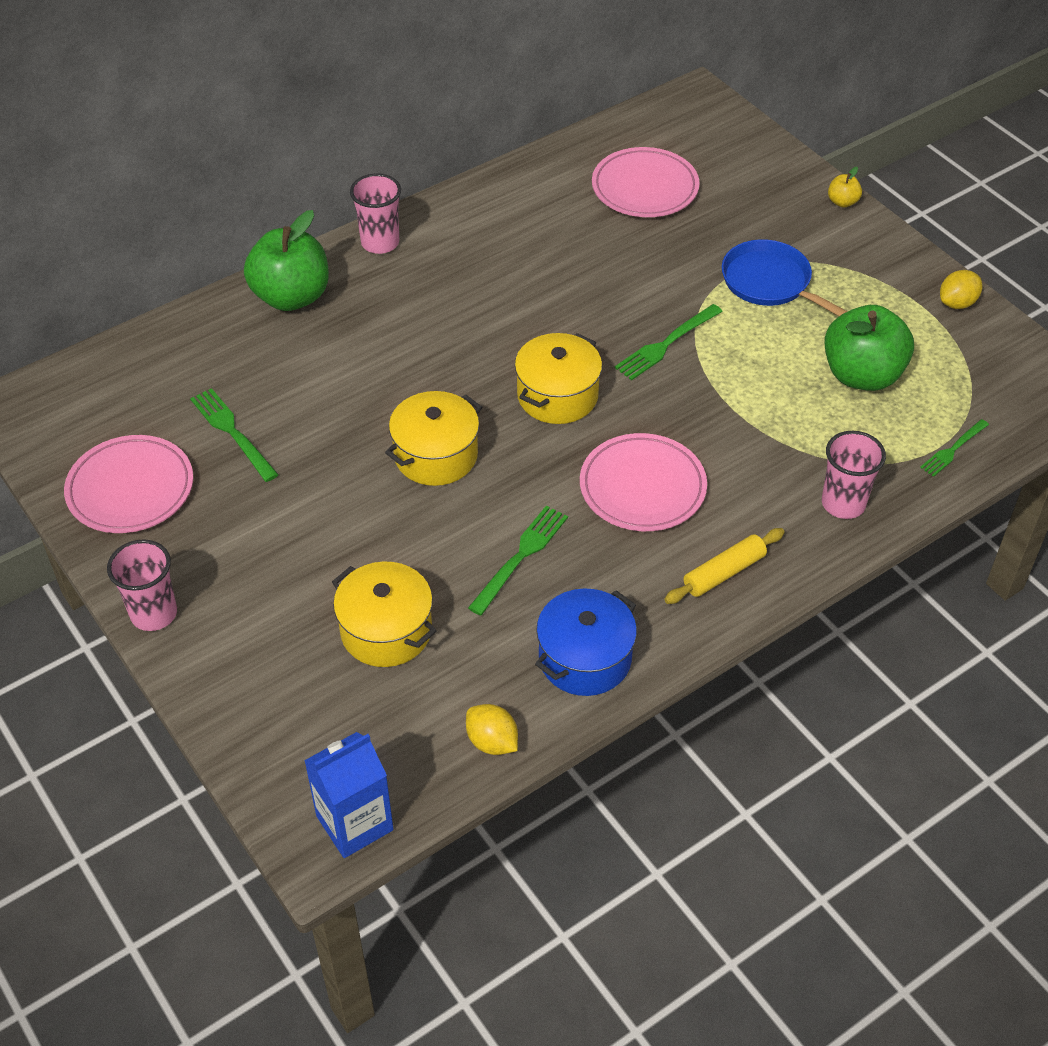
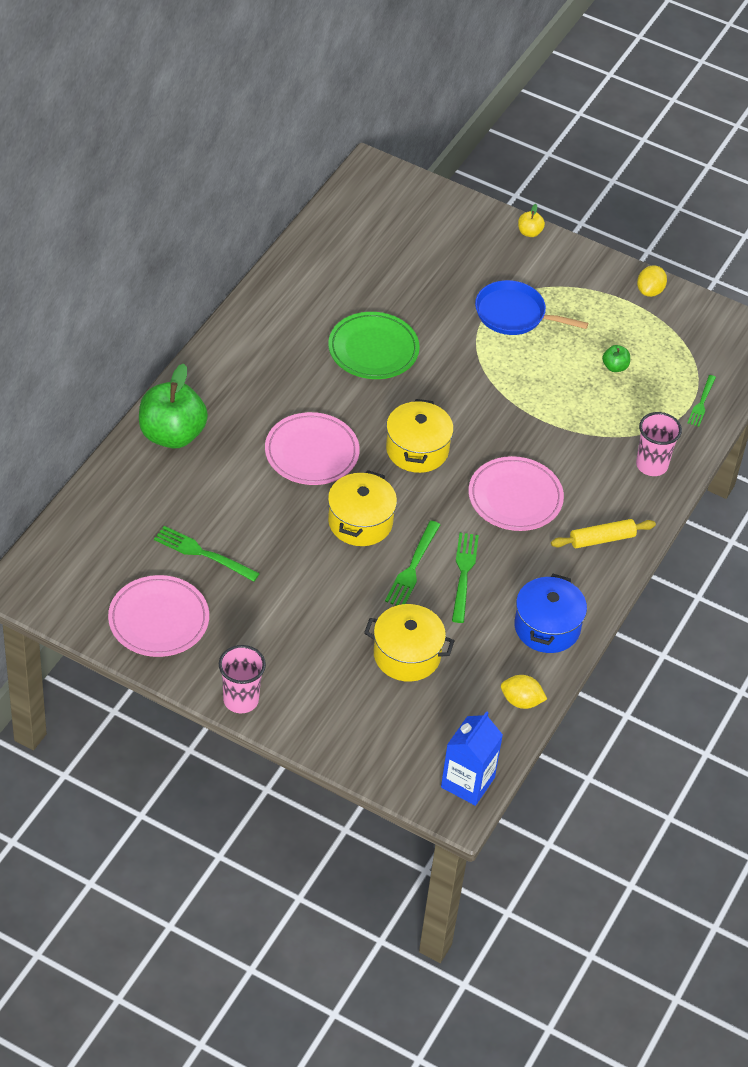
camera: 30 degrees left, 0 degrees up
pink cup [350,174,401,254] -> none
pink plate [592,147,700,217] -> pink plate moved to [265,412,360,485]
green fork [615,304,723,381] -> green fork moved to [385,521,440,606]
yellow rolling pin [664,528,785,604] -> yellow rolling pin turned 45 degrees clockwise [551,519,656,548]
green apple [824,305,914,391] -> green apple [602,345,630,372], size x0.43
none -> green plate [328,312,420,379]

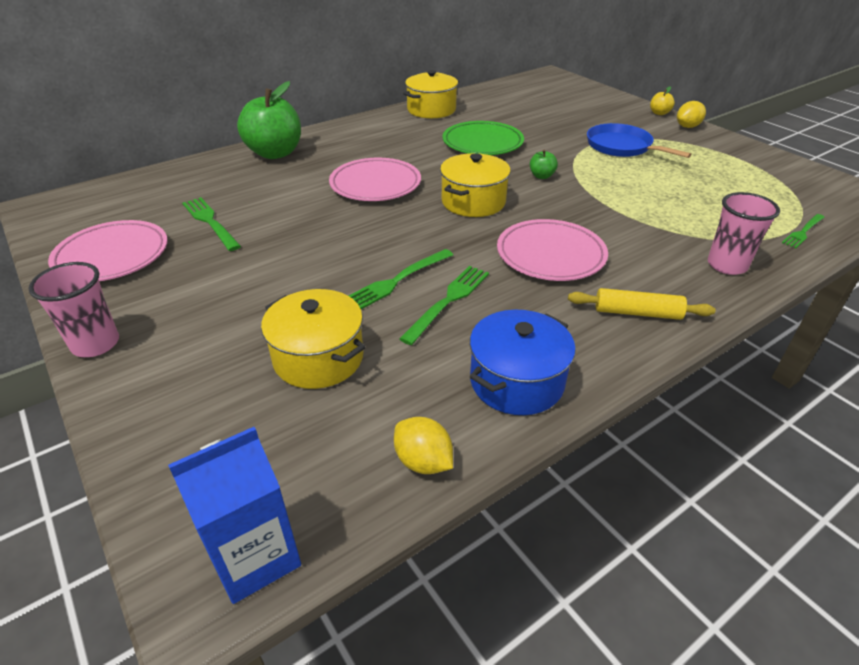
camera: 30 degrees right, 10 degrees down
yellow pot [328,470,397,546] -> yellow pot moved to [403,70,459,118]
green apple [602,345,630,372] -> green apple moved to [530,150,558,179]
yellow lemon [637,266,667,297] -> yellow lemon moved to [677,101,706,128]

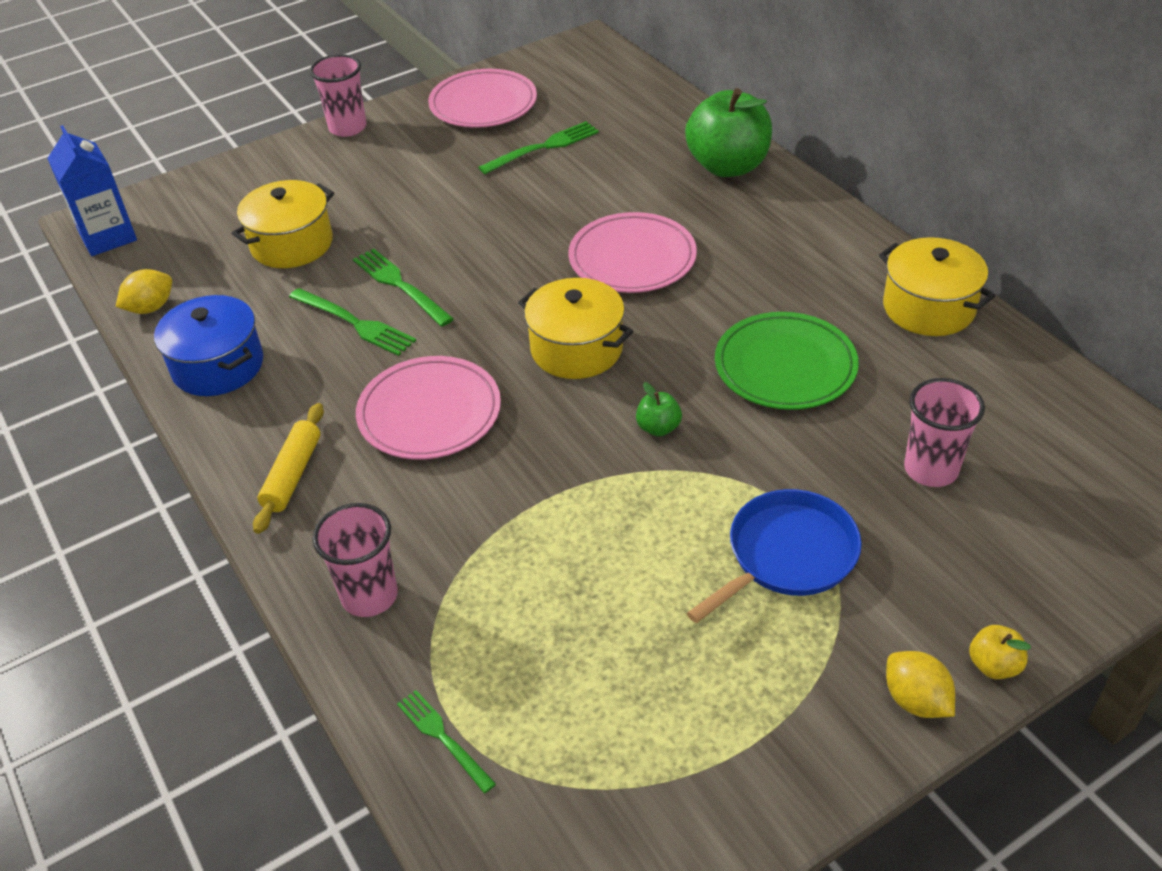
camera: 95 degrees right, 5 degrees up
none -> pink cup [904,378,985,487]

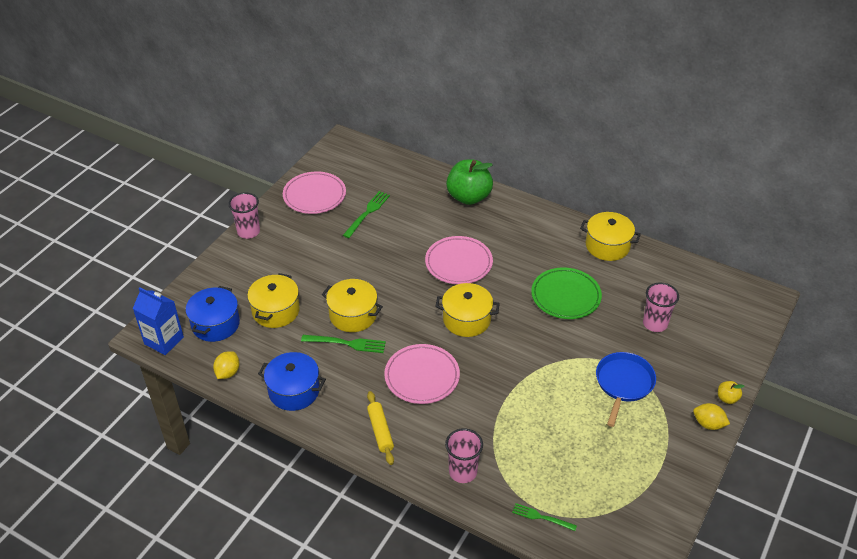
camera: 30 degrees left, 0 degrees up
green fork [353,248,454,326] -> yellow pot [322,279,383,332]
green apple [636,382,682,436] -> none
none -> blue pot [186,286,240,342]

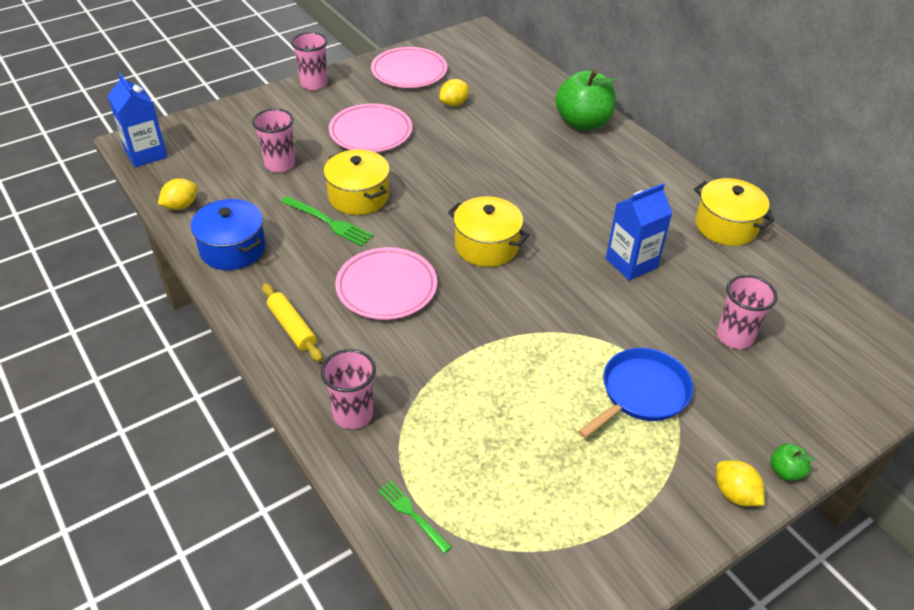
camera: 25 degrees right, 0 degrees up
blue pot [186,286,240,342] -> none
yellow pot [247,273,300,328] -> pink cup [252,109,295,172]
green fork [343,191,390,238] -> yellow lemon [439,79,469,106]
yellow rolling pin [367,391,394,465] -> yellow rolling pin turned 45 degrees counterclockwise [262,283,323,362]
pink plate [425,236,493,284] -> pink plate moved to [329,103,412,152]
green plate [531,267,602,319] -> blue carton [606,183,672,281]
yellow apple [718,381,744,404] -> green apple [770,444,815,481]

